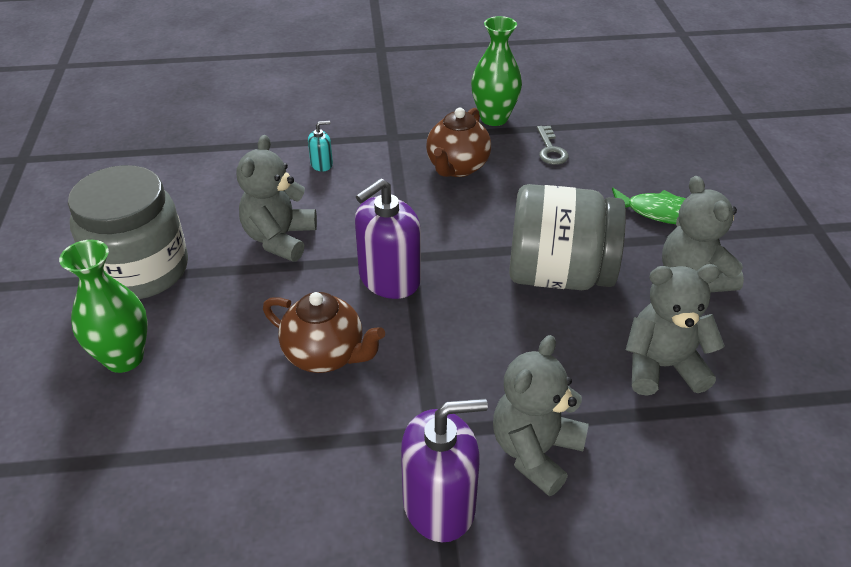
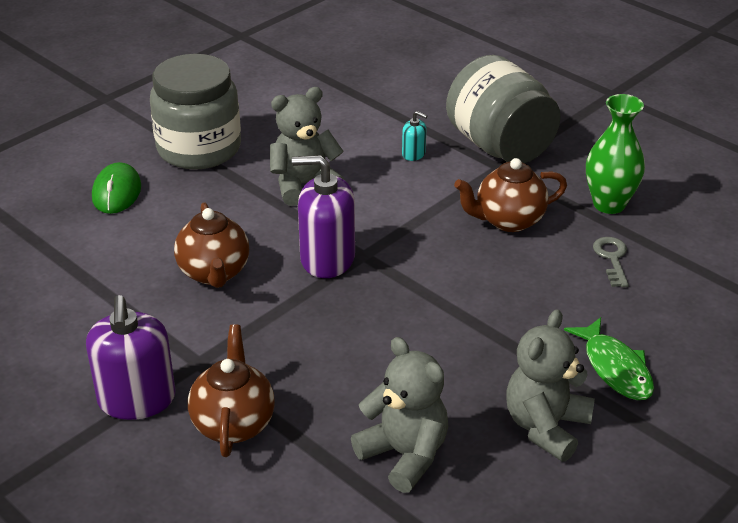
camera: 50 degrees right, 5 degrees down
green vase [59,240,148,373] -> green mouse [92,162,141,214]
purple soap dispenser [401,399,488,542] -> purple soap dispenser turned 45 degrees clockwise [86,295,176,420]
grey teddy bear [493,335,589,496] -> brown teapot [188,324,275,457]
grey jar [509,184,626,290] -> grey jar moved to [446,55,561,163]
grey key [537,126,569,165] -> grey key turned 135 degrees clockwise [593,237,629,287]

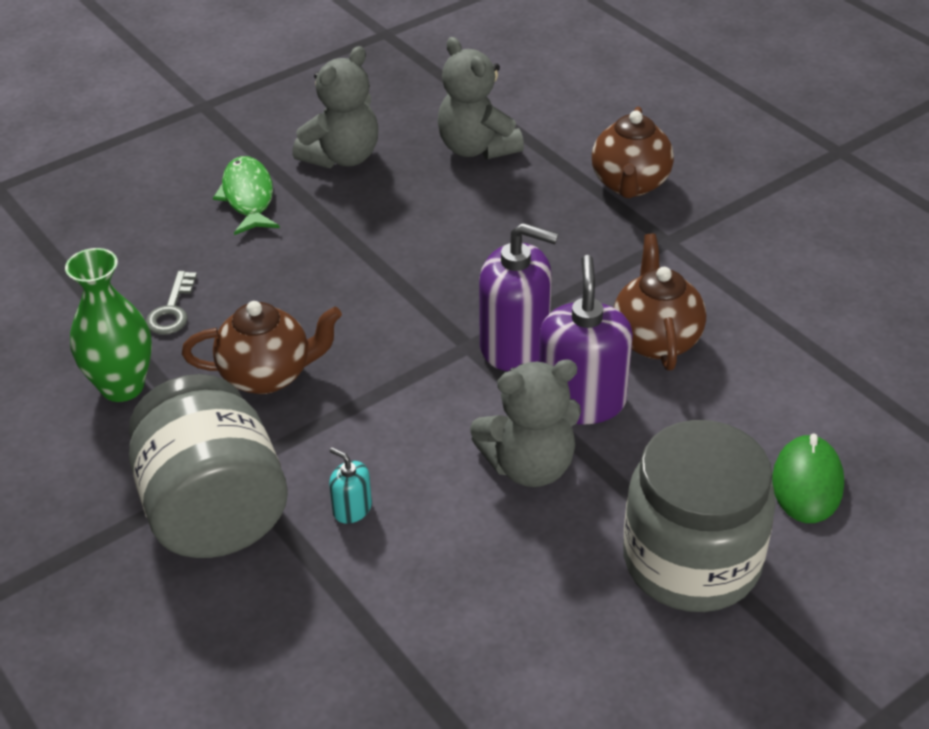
camera: 170 degrees left, 5 degrees up
purple soap dispenser [86,295,176,420] -> purple soap dispenser moved to [539,255,633,425]

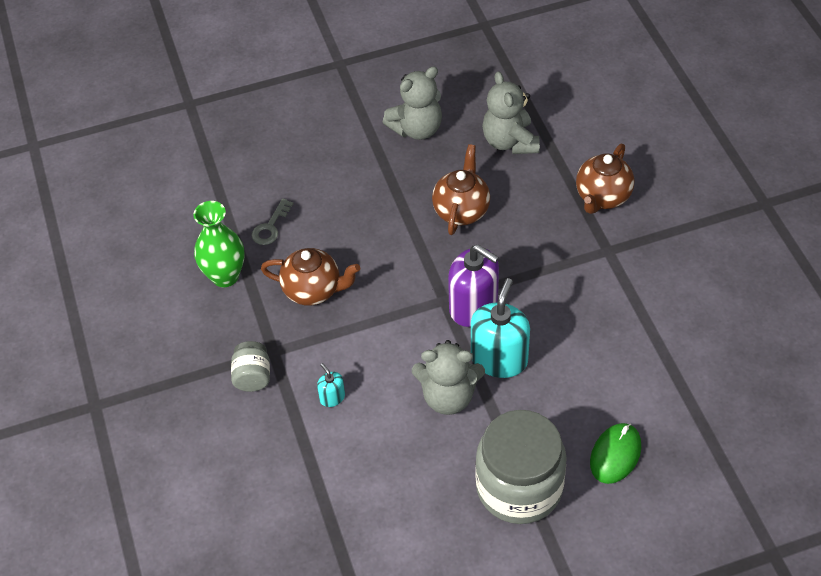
camera: 20 degrees right, 10 degrees up
grey jar [129,374,288,558] -> grey jar [231,341,270,392], size x0.46
green fish [213,156,280,235] -> none
purple soap dispenser [539,255,633,425] -> turquoise soap dispenser [471,278,530,378]
brown teapot [614,234,706,371] -> brown teapot moved to [432,144,490,235]

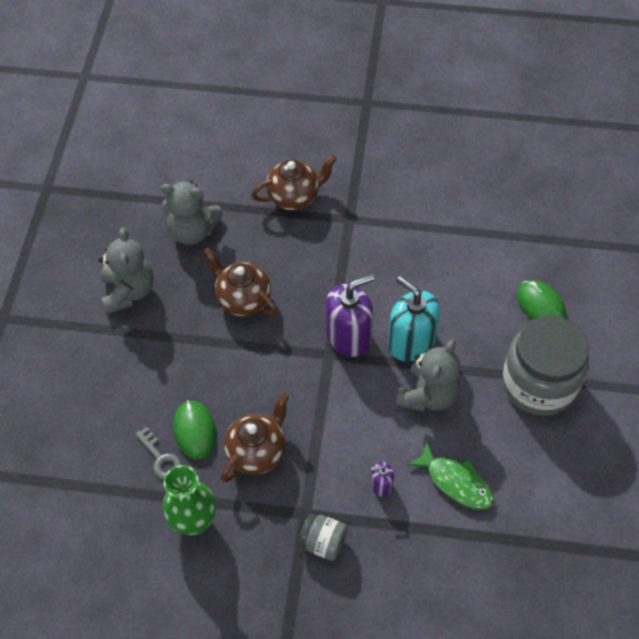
camera: 65 degrees left, 5 degrees up
turquoise soap dispenser [317,363,345,407] -> purple soap dispenser [371,462,394,497]
brown teapot [576,144,634,214] -> brown teapot turned 75 degrees counterclockwise [251,155,337,210]
none -> green mouse [173,400,216,460]
none -> green fish [407,441,494,510]

